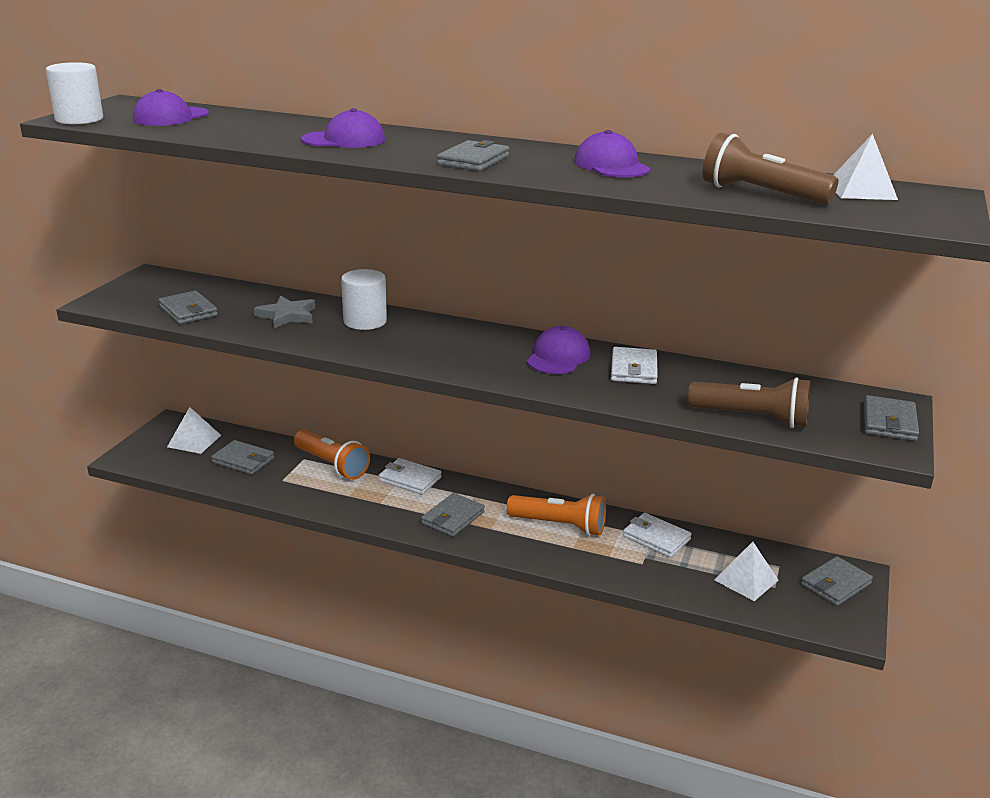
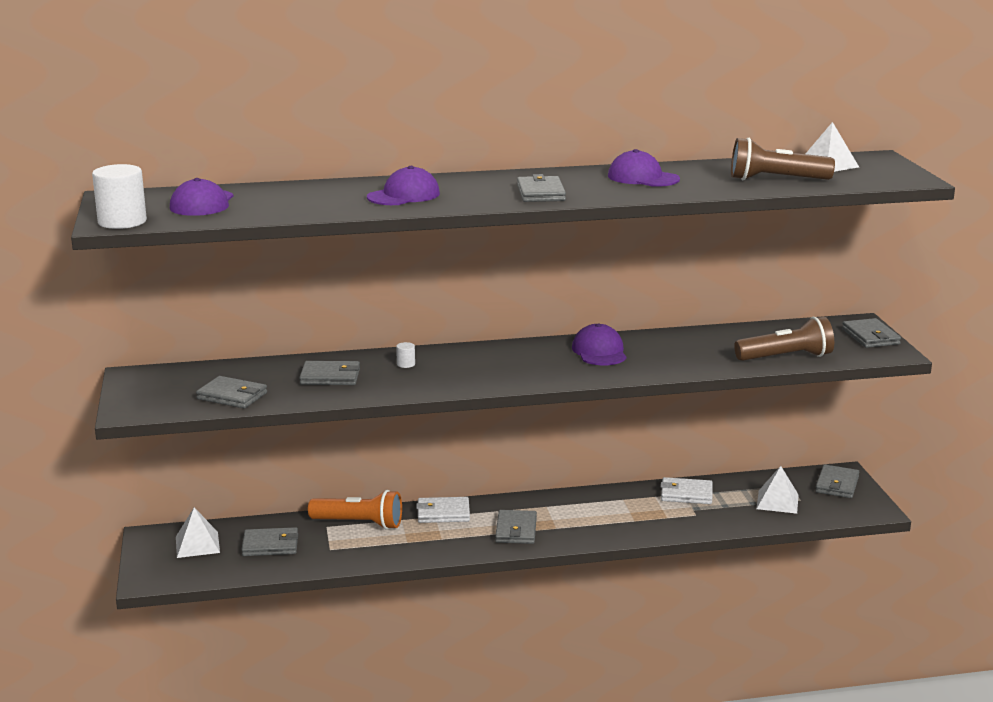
camera: 30 degrees left, 5 degrees down
grey star [254,296,315,329] -> grey wallet [299,361,360,385]
white cylinder [341,269,387,330] -> white cylinder [396,342,415,368], size x0.44
orange flashlight [507,494,606,536] -> none
white wallet [611,347,658,384] -> none

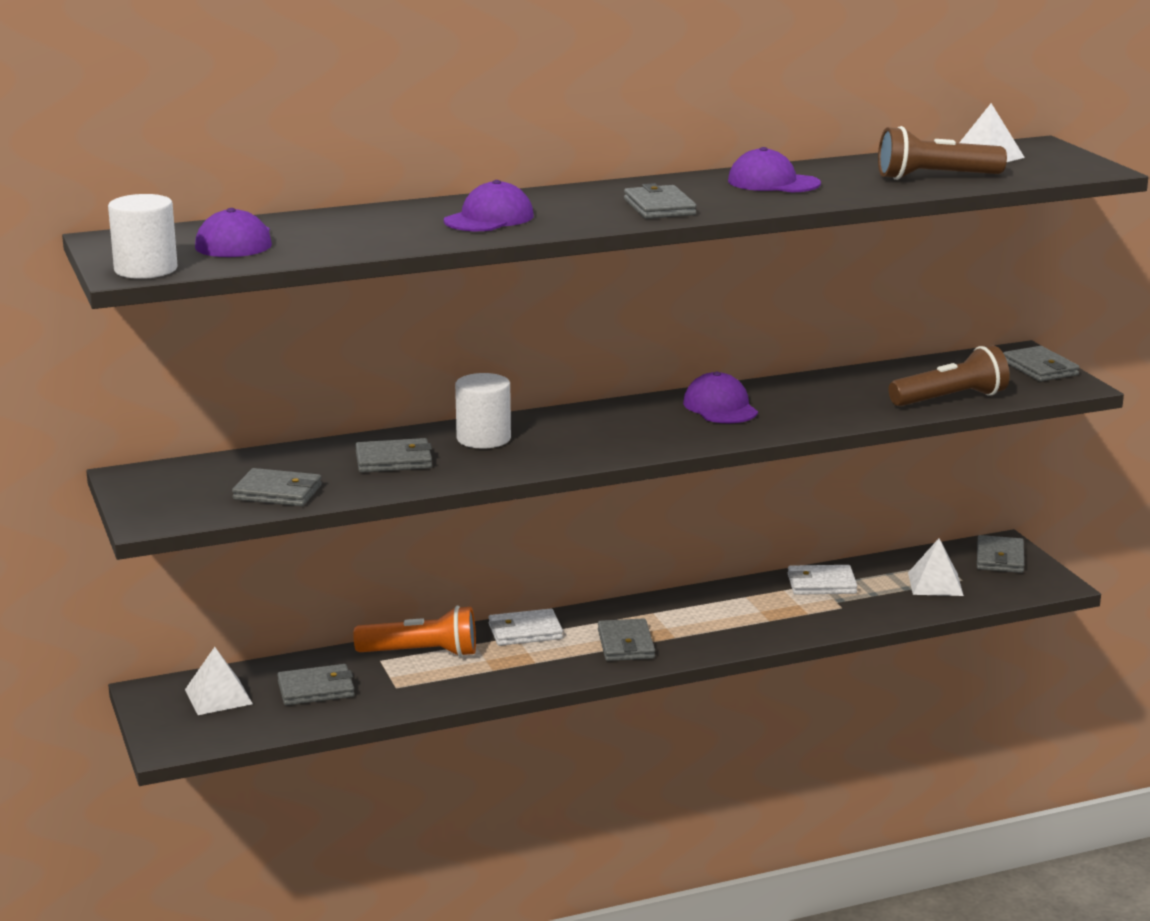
camera: 10 degrees left, 0 degrees up
white cylinder [396,342,415,368] -> white cylinder [455,373,511,449], size x2.29

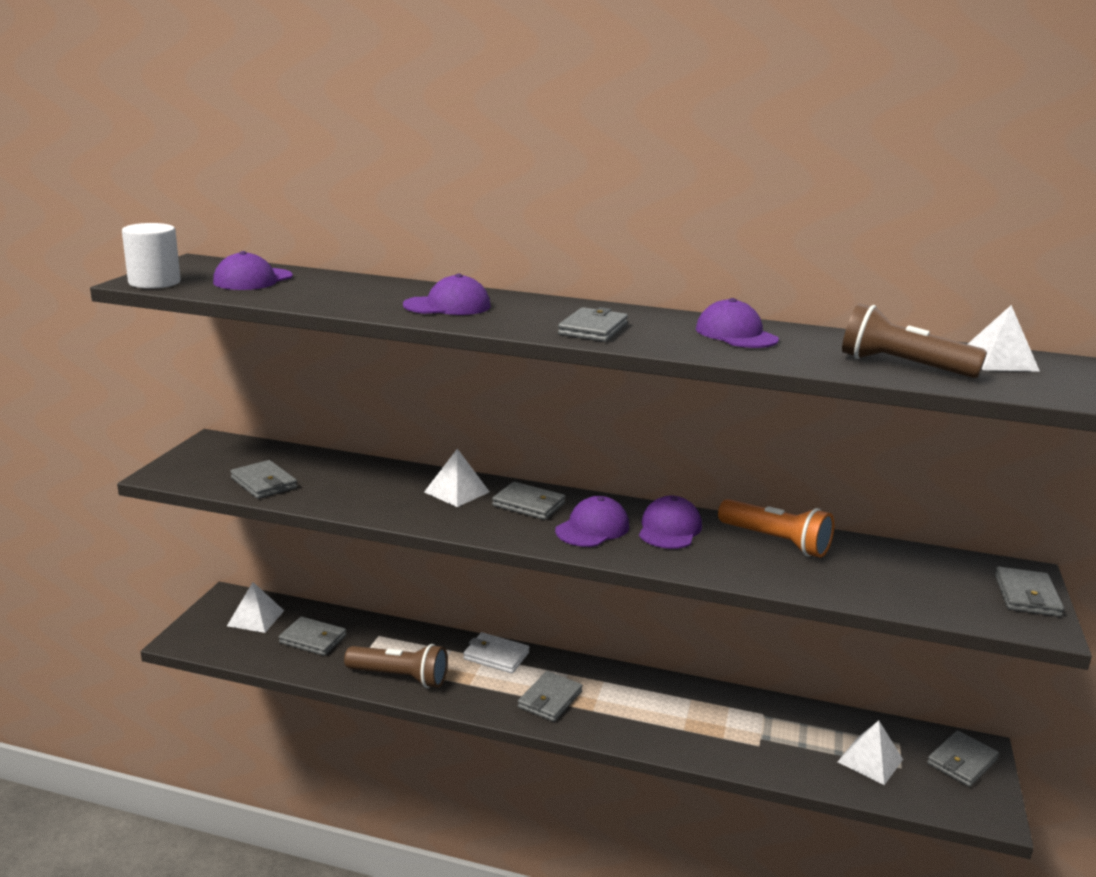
camera: 35 degrees right, 0 degrees up
orange flashlight [353,606,476,657] -> orange flashlight moved to [718,499,834,558]
grey wallet [355,438,432,473] -> grey wallet moved to [492,482,565,520]
white cylinder [455,373,511,449] -> white pyramid [424,449,490,507]
white wallet [788,565,857,595] -> none
brown flashlight [889,345,1010,406] -> brown flashlight moved to [344,644,448,688]
none -> purple cap [555,496,629,547]

